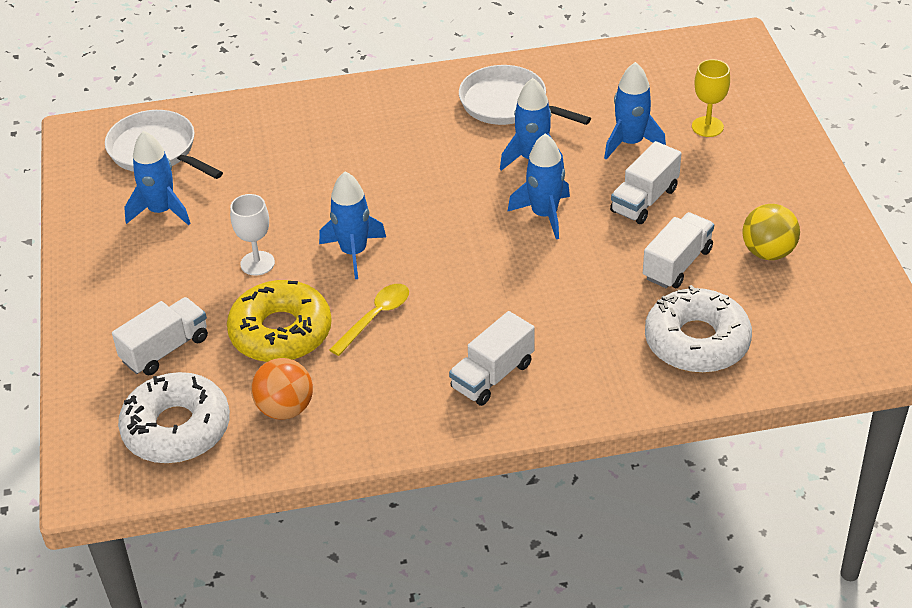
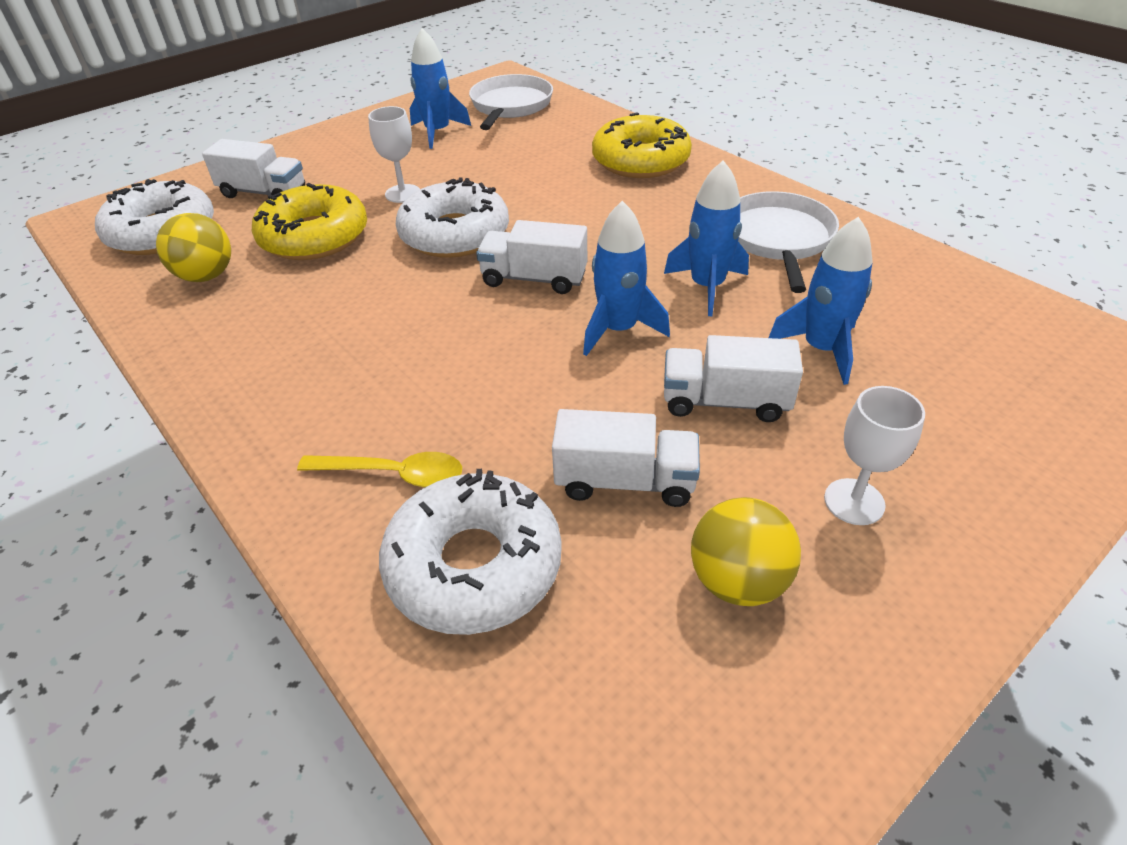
camera: 60 degrees right, 0 degrees up
orange ball [251,358,313,420] -> yellow ball [156,213,231,282]
blue rocket [319,172,386,279] -> white donut [396,177,509,258]
yellow spoon [329,284,409,356] -> yellow spoon moved to [297,452,462,487]
white truck [449,311,535,406] -> white truck moved to [476,220,587,294]
yellow goblet [692,59,730,137] -> none
none -> yellow donut [592,112,692,178]
none -> white goblet [824,386,925,525]

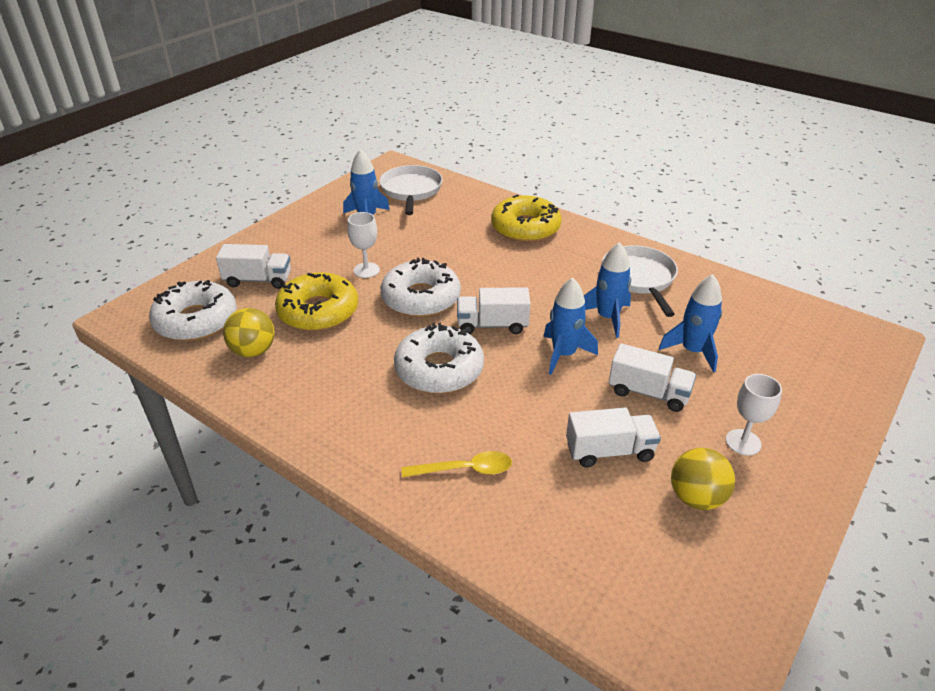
camera: 15 degrees left, 5 degrees down
white donut [379,469,562,635] -> white donut moved to [394,323,484,394]
white truck [664,335,803,422] -> white truck turned 150 degrees counterclockwise [609,343,696,412]

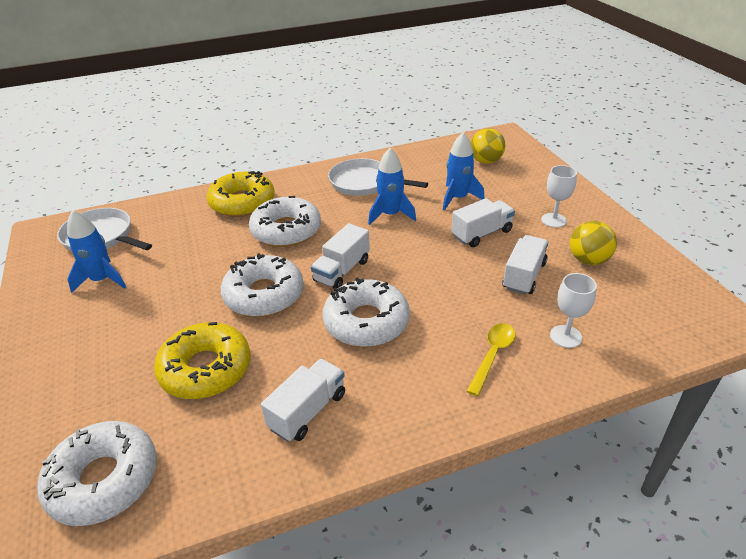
camera: 55 degrees left, 0 degrees up
white truck [216,244,291,289] -> white truck moved to [261,359,345,442]
yellow ball [223,308,274,357] -> yellow ball moved to [471,128,506,164]
white goblet [347,212,380,278] -> white goblet moved to [550,273,597,348]
blue rocket [543,277,598,375] -> none
none -> white donut [249,196,321,247]

